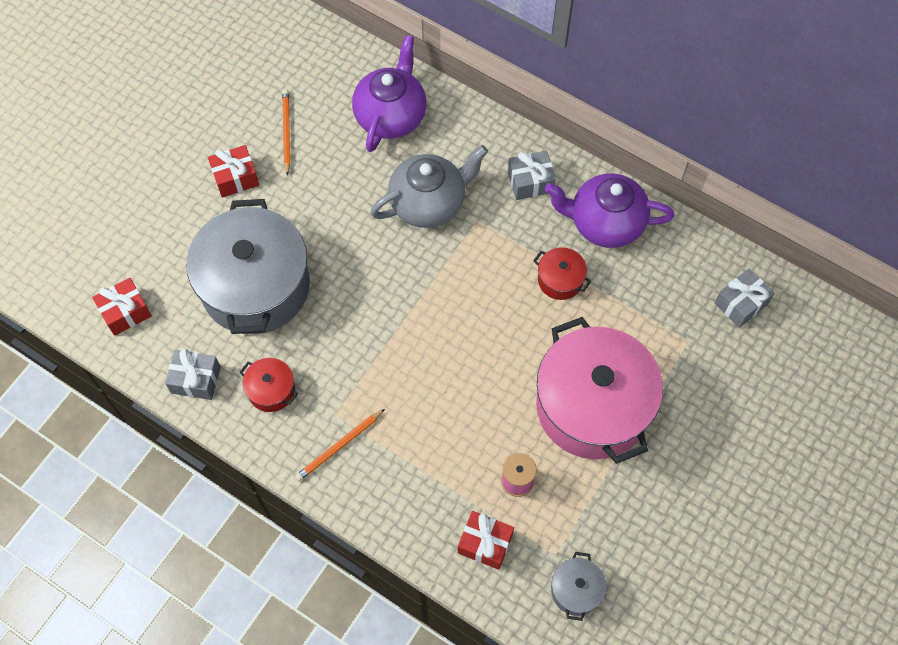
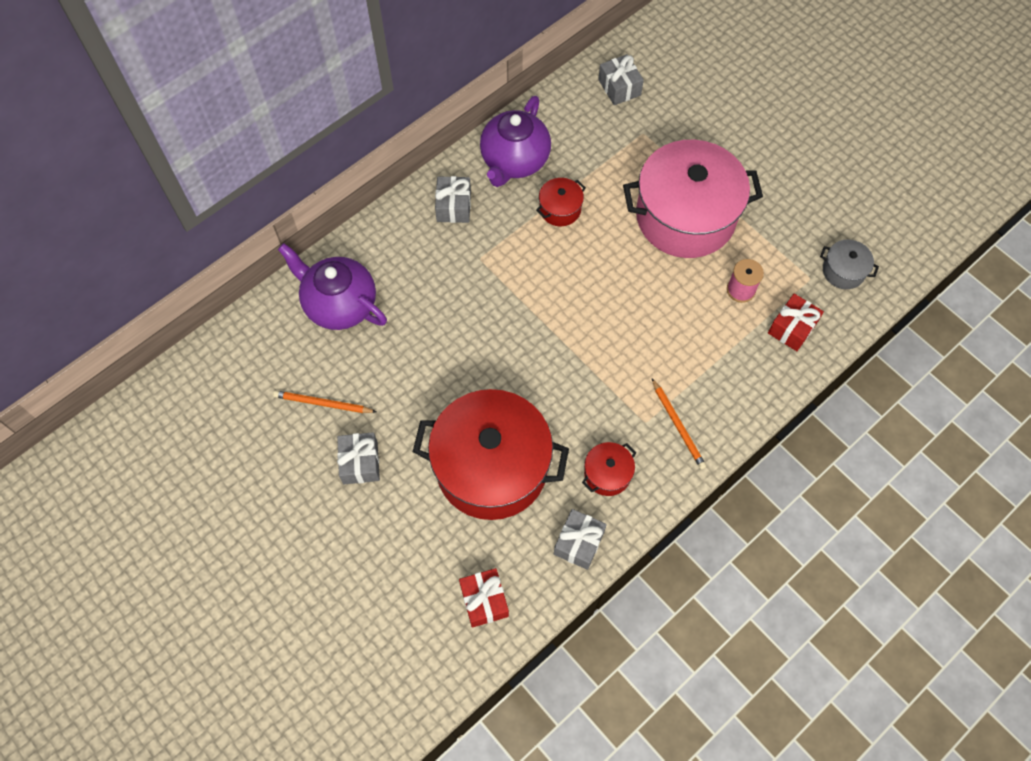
camera: 75 degrees left, 0 degrees up
grey pot [186,199,310,334] -> red pot [413,389,569,520]
red gift [208,145,259,198] -> grey gift [337,432,380,484]
grey teapot [370,145,488,228] -> none

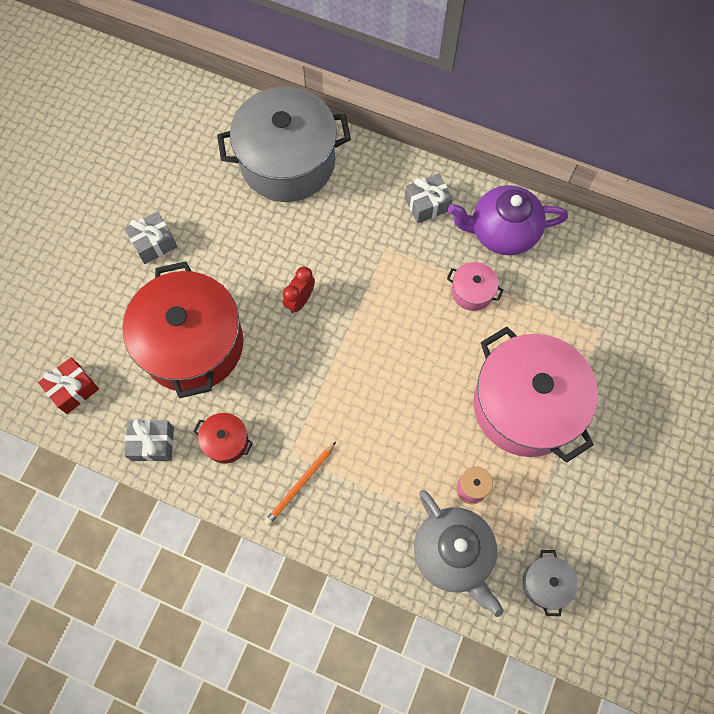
camera: 65 degrees right, 5 degrees up
orange pencil [273,390,376,413] -> none
purple teapot [278,243,387,330] -> grey pot [217,87,351,202]
red pot [536,178,586,226] -> pink pot [447,262,504,311]
grey gift [598,54,644,105] -> none
red gift [768,294,824,351] -> grey teapot [414,490,504,617]
none -> red clock [283,267,315,313]

